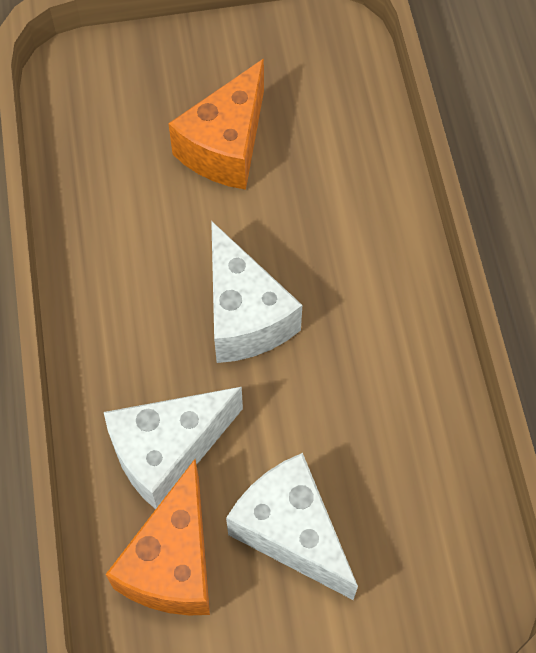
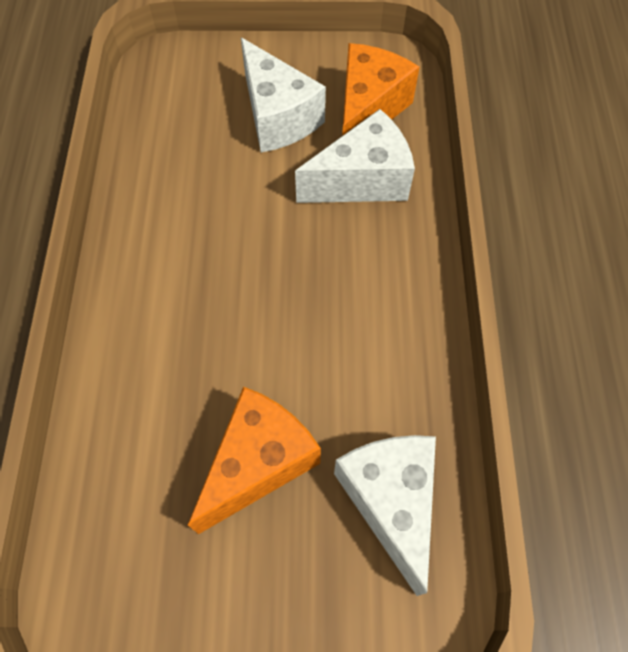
camera: 170 degrees left, 0 degrees up
white cheese [211,221,302,363] -> white cheese moved to [334,435,436,596]

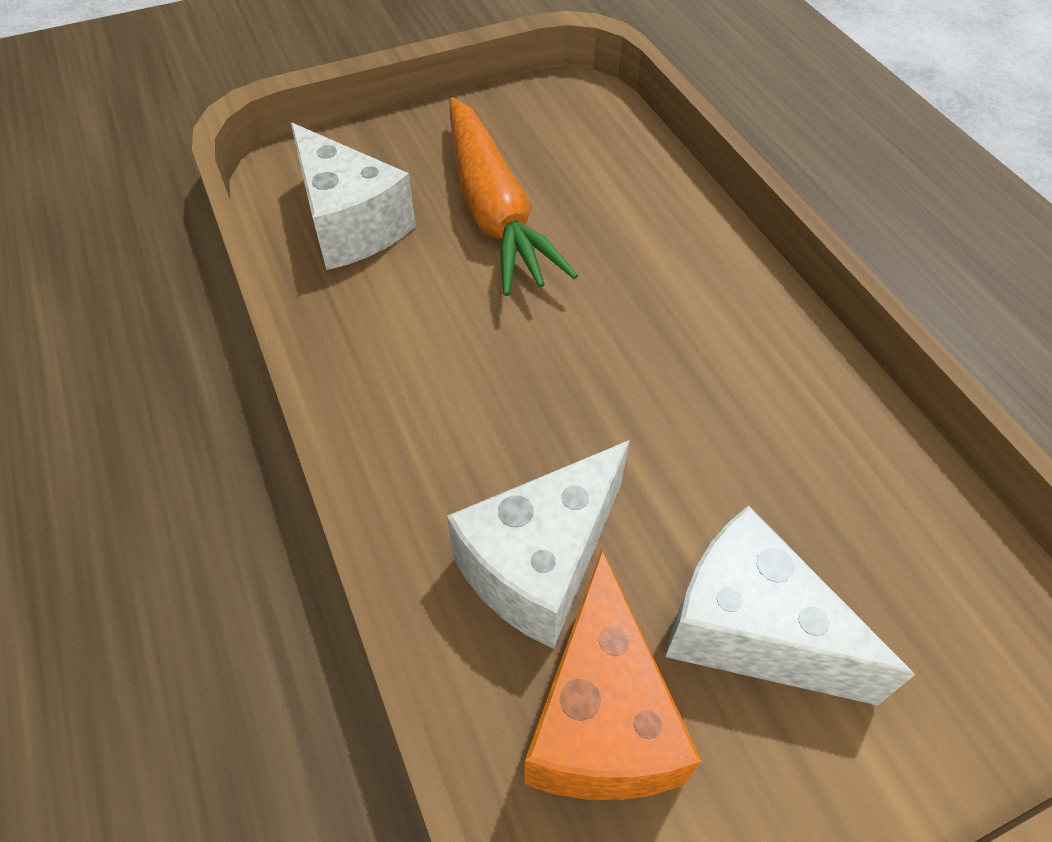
camera: 155 degrees right, 10 degrees down
orange cheese [188,386,321,534] -> orange carrot [450,97,578,296]

